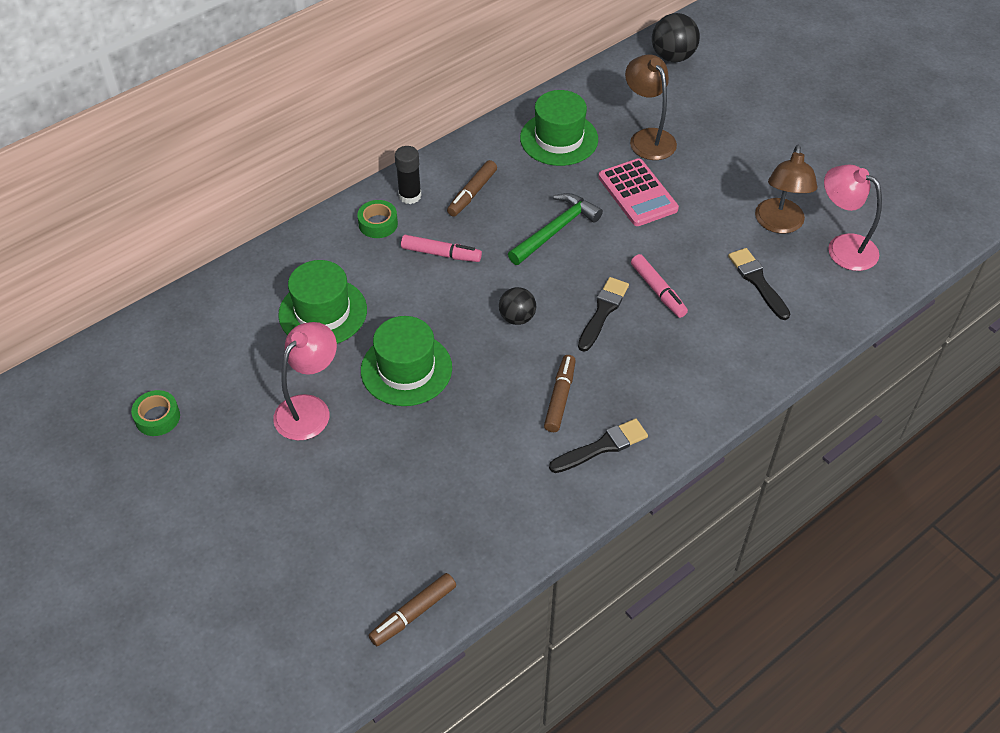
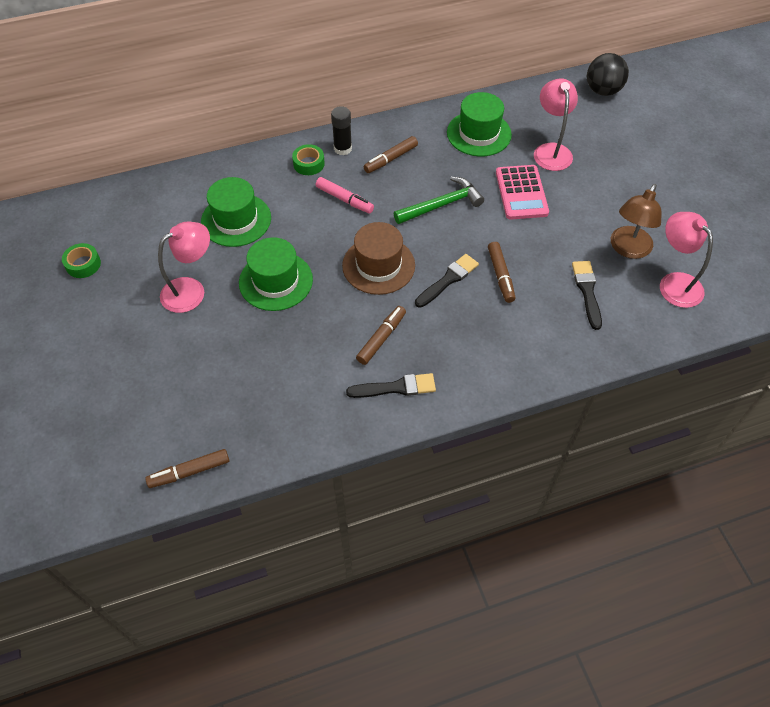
camera: 20 degrees right, 5 degrees up
black ball [499,287,536,325] -> brown hat [342,222,415,295]
brown lamp [625,54,677,160] -> pink lamp [534,78,578,171]
pink marker [631,254,688,318] -> brown marker [488,242,515,303]

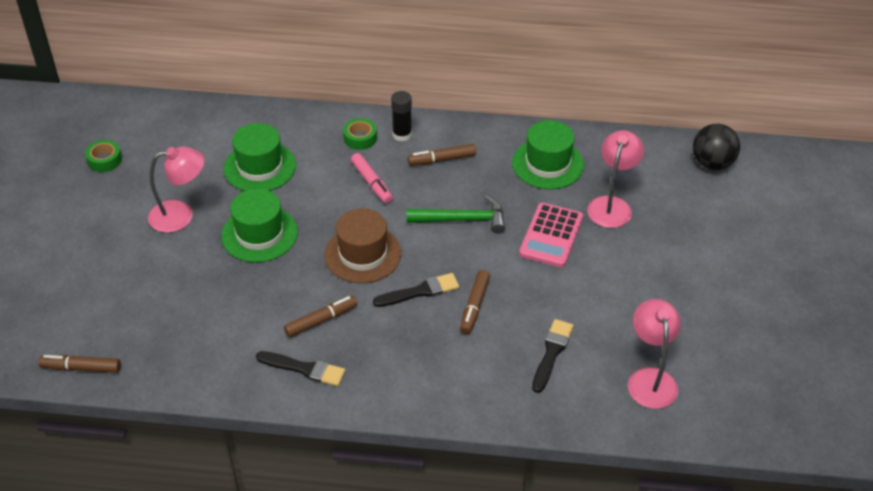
camera: 25 degrees right, 10 degrees down
brown lamp [611,184,662,259] -> none

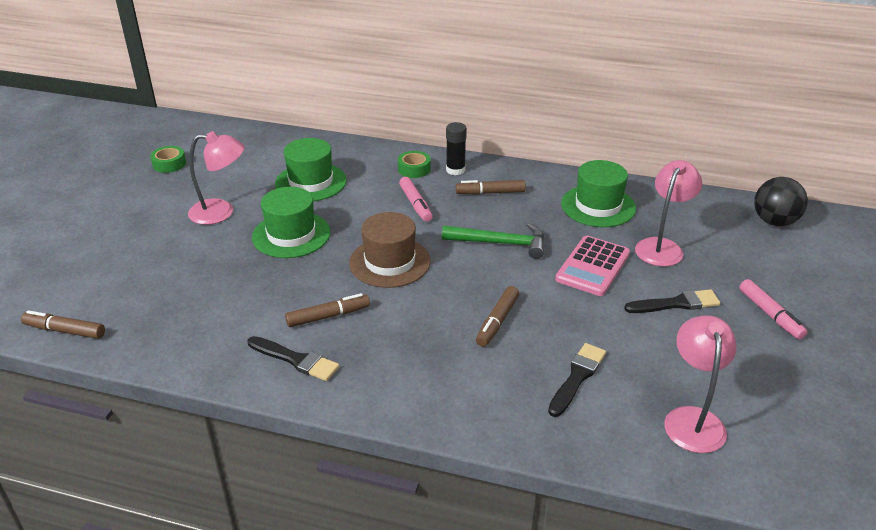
camera: 10 degrees right, 10 degrees down
black brush [373,273,459,307] -> black brush moved to [624,289,720,313]
none -> pink marker [739,279,807,339]

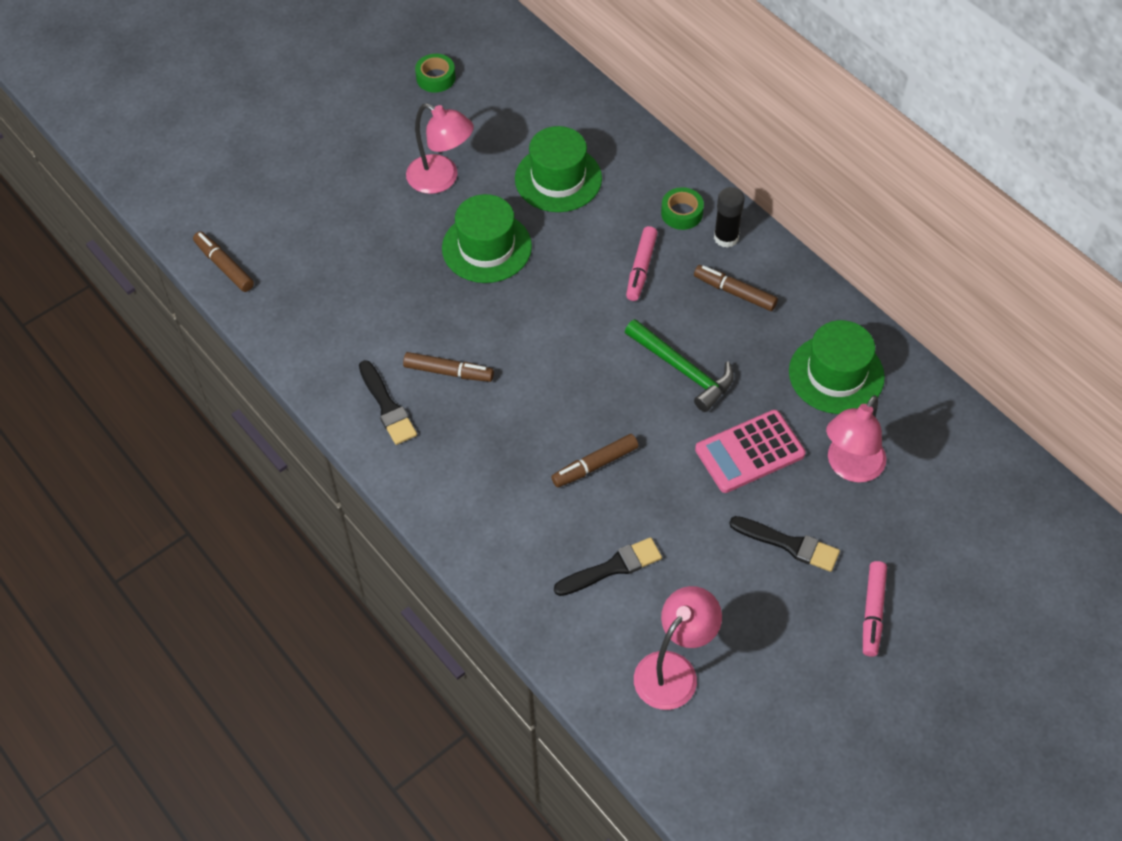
camera: 35 degrees right, 20 degrees up
brown hat [349,212,431,288] -> none
pink lamp [635,160,702,267] -> pink lamp turned 150 degrees clockwise [826,395,887,482]
black ball [754,177,808,226] -> none

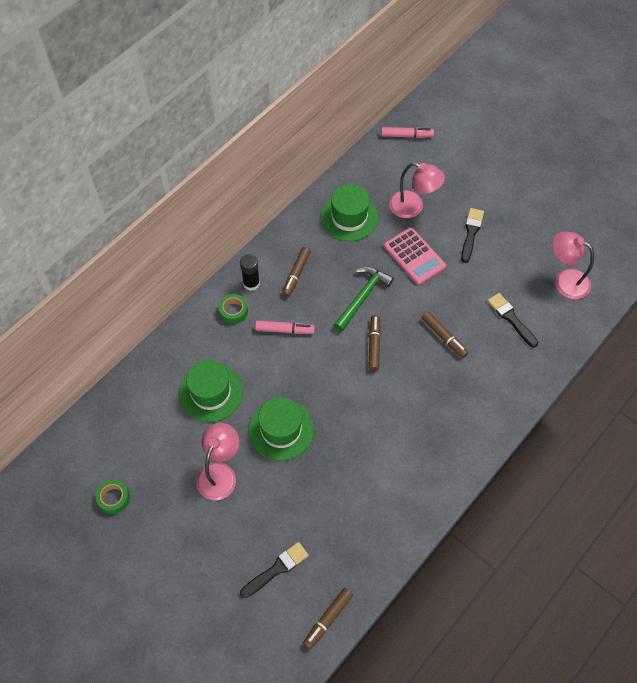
camera: 100 degrees left, 5 degrees up
black brush [359,360,417,445] -> black brush moved to [240,542,309,598]
brown marker [403,352,494,382] -> brown marker moved to [368,315,381,371]
pink marker [863,561,887,657] -> pink marker moved to [381,127,434,138]

